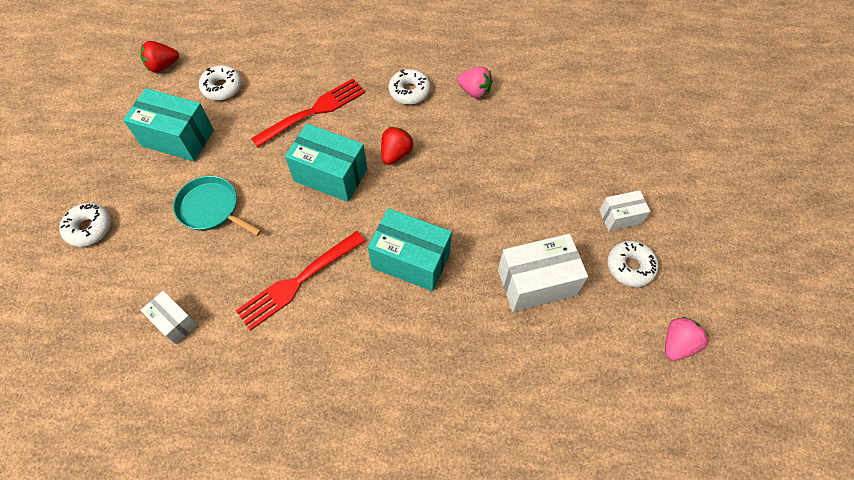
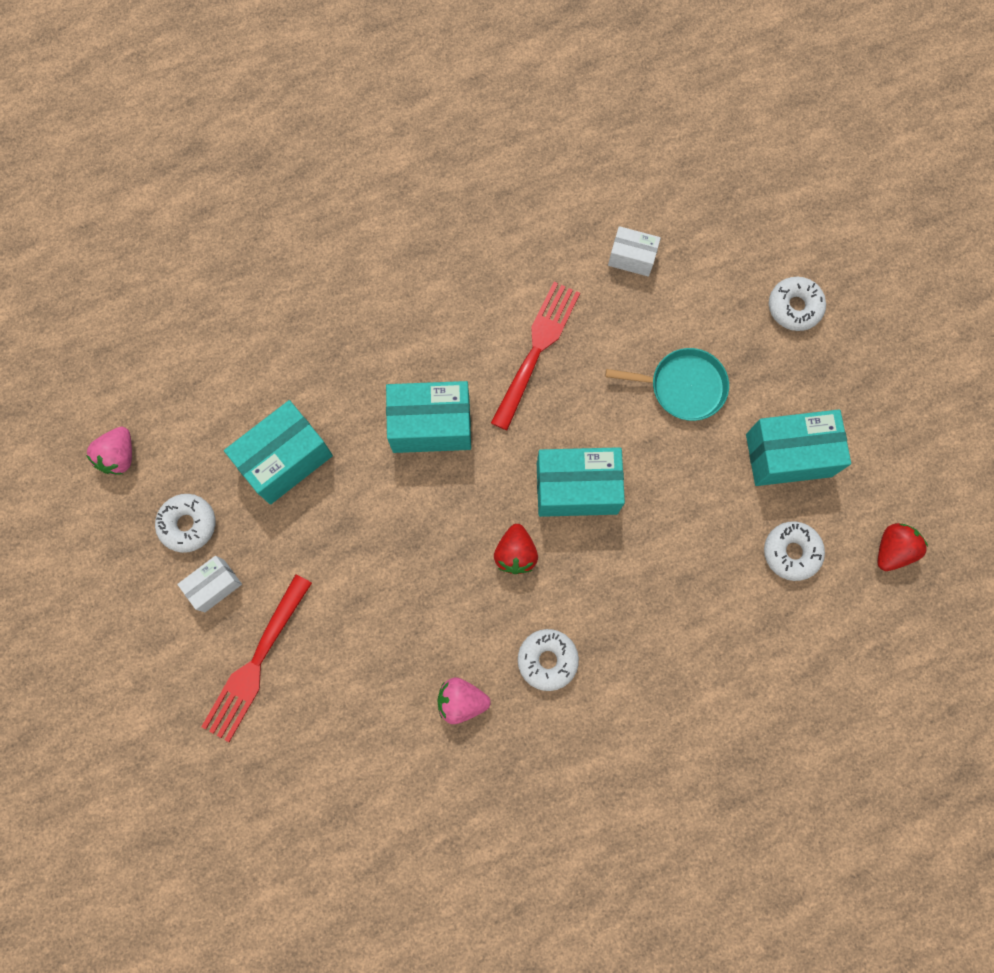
camera: 155 degrees right, 15 degrees up
red fork [251,79,365,147] -> red fork moved to [201,574,312,742]
white box [498,234,588,312] -> turquoise box [224,400,333,504]

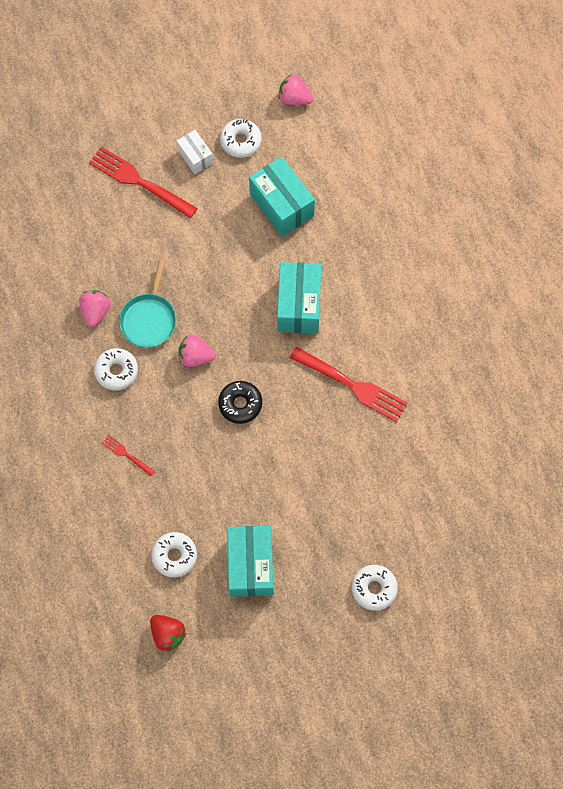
camera: 95 degrees right, 5 degrees down
red strawberry [494,524,538,574] -> pink strawberry [179,335,216,367]
turquoise box [537,447,625,517] -> black donut [218,381,262,424]
turquoise pan [605,348,729,421] -> turquoise pan moved to [119,260,176,348]
white box [608,226,661,277] -> none
none -> red fork [102,435,155,476]

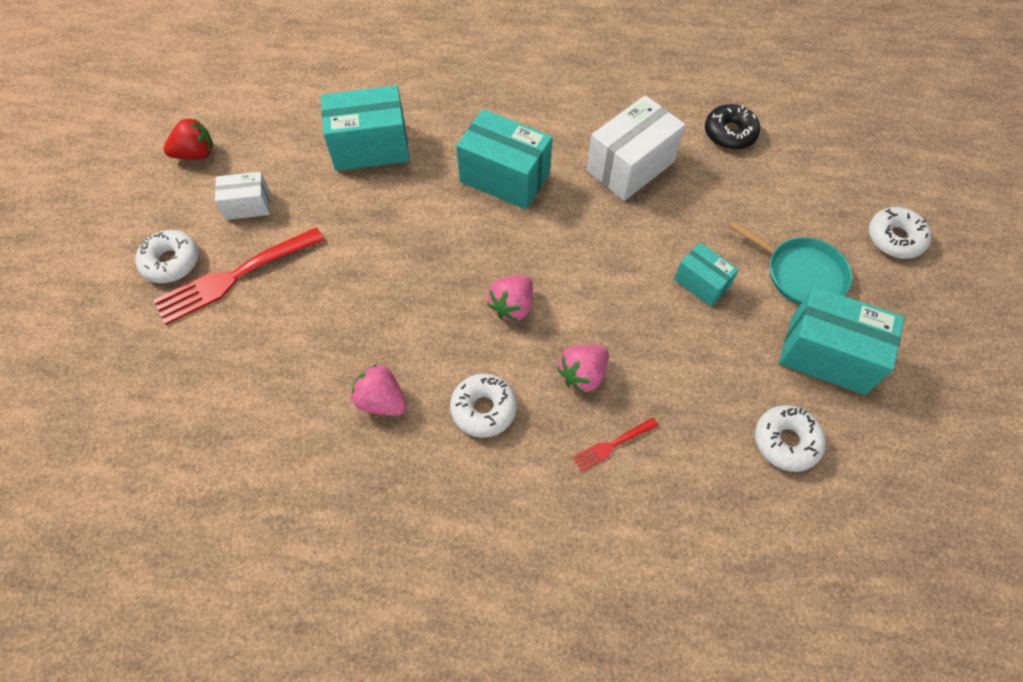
camera: 65 degrees left, 10 degrees down
turquoise pan [119,260,176,348] -> turquoise pan moved to [730,221,852,305]
red strawberry [150,615,186,652] -> red strawberry moved to [163,118,213,160]
black donut [218,381,262,424] -> black donut moved to [705,104,760,150]
white donut [220,119,261,158] -> white donut moved to [135,230,199,283]
pink strawberry [278,75,313,105] -> pink strawberry moved to [557,345,609,393]
red fork [290,346,408,422] -> white box [587,95,685,201]
none -> turquoise box [674,242,739,306]

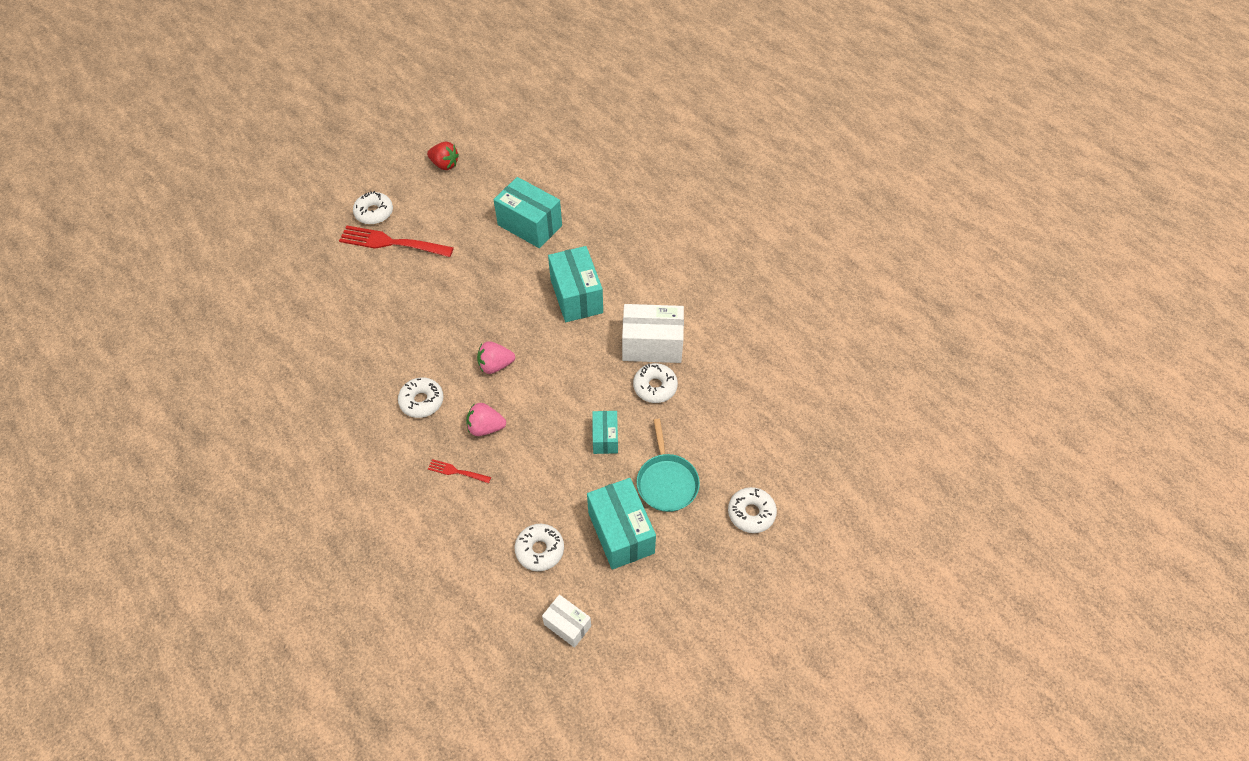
camera: 45 degrees right, 5 degrees down
white box [215,172,270,220] -> white box moved to [542,594,591,648]
pink strawberry [351,364,407,416] -> none
black donut [705,104,760,150] -> none
none -> white donut [633,363,678,403]

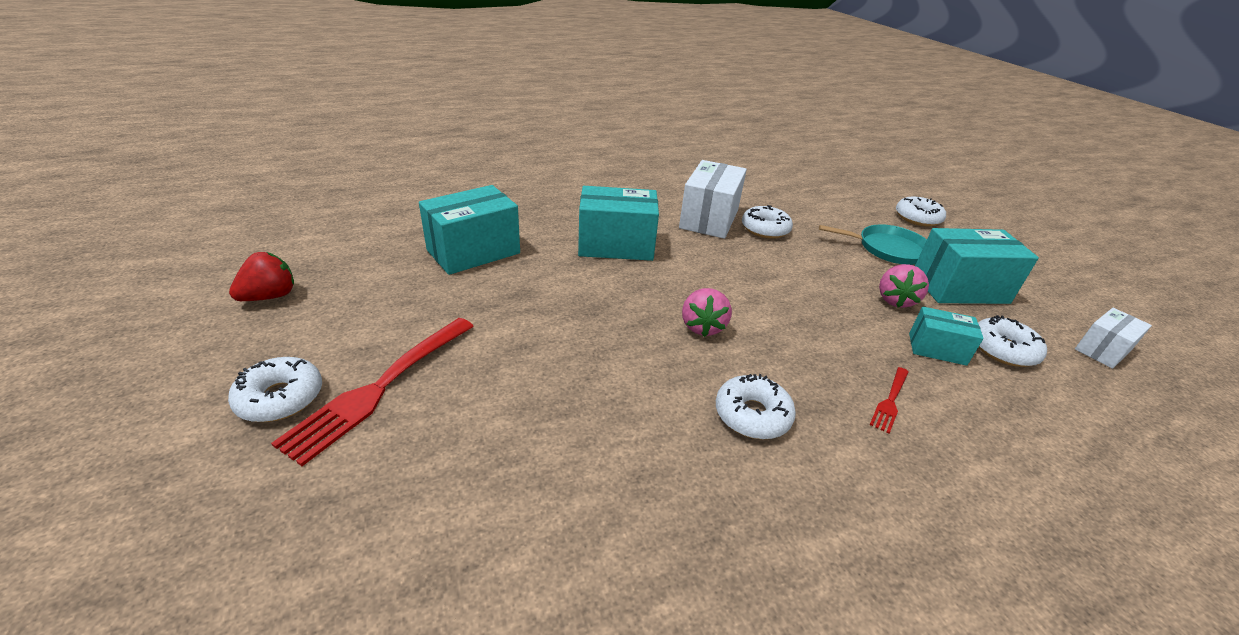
camera: 75 degrees left, 20 degrees down
pink strawberry [466,403,506,436] -> pink strawberry moved to [879,264,929,308]
turquoise box [592,411,618,454] -> turquoise box moved to [909,307,984,366]

